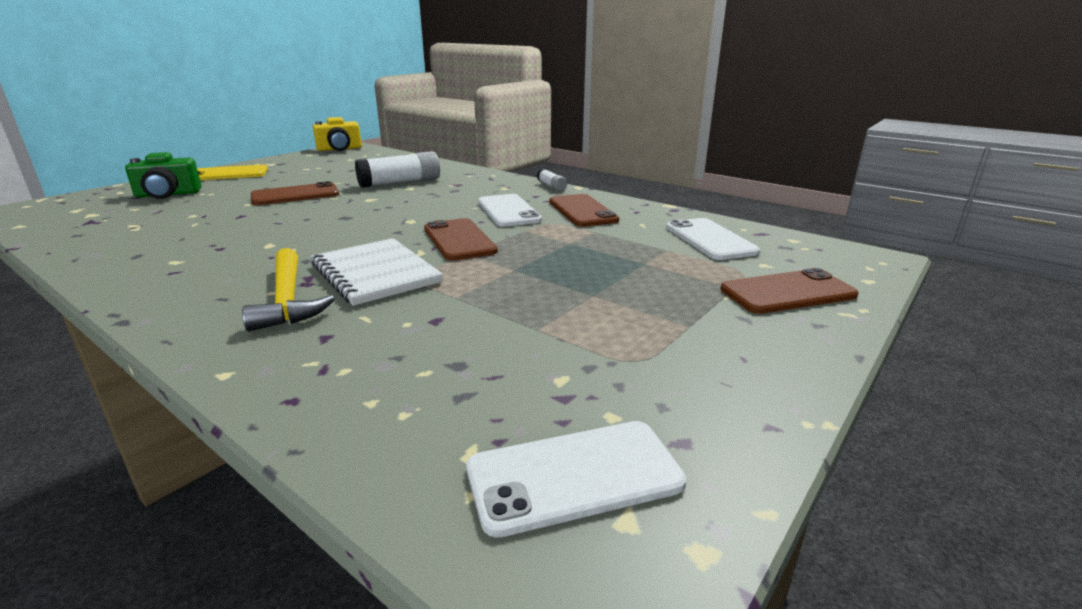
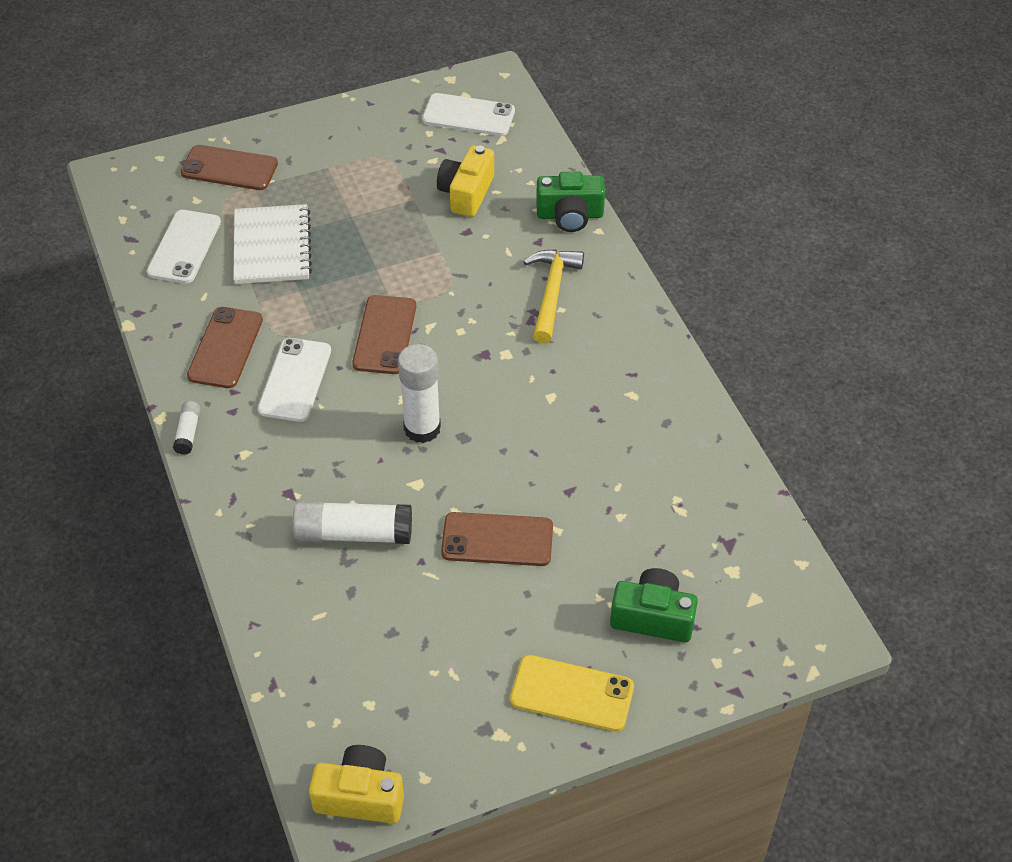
camera: 150 degrees left, 25 degrees up
white notebook [311,238,443,306] -> white notebook moved to [233,204,312,284]
none -> white glue stick [398,344,441,443]
none -> yellow camera [437,145,494,217]
none -> green camera [536,172,605,232]

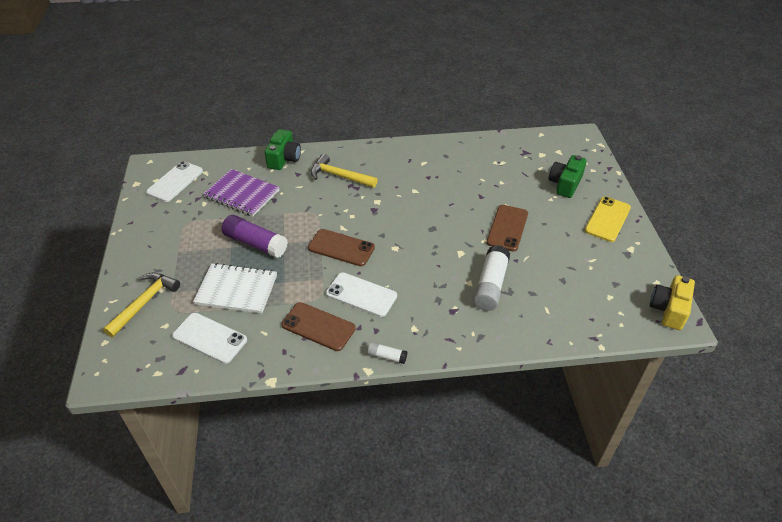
camera: 75 degrees left, 5 degrees down
brown phone [180,145,278,190] -> yellow hammer [103,272,180,337]
white glue stick [398,344,441,443] -> none
yellow camera [437,145,494,217] -> purple notebook [203,169,280,216]
none -> purple glue stick [222,215,288,258]

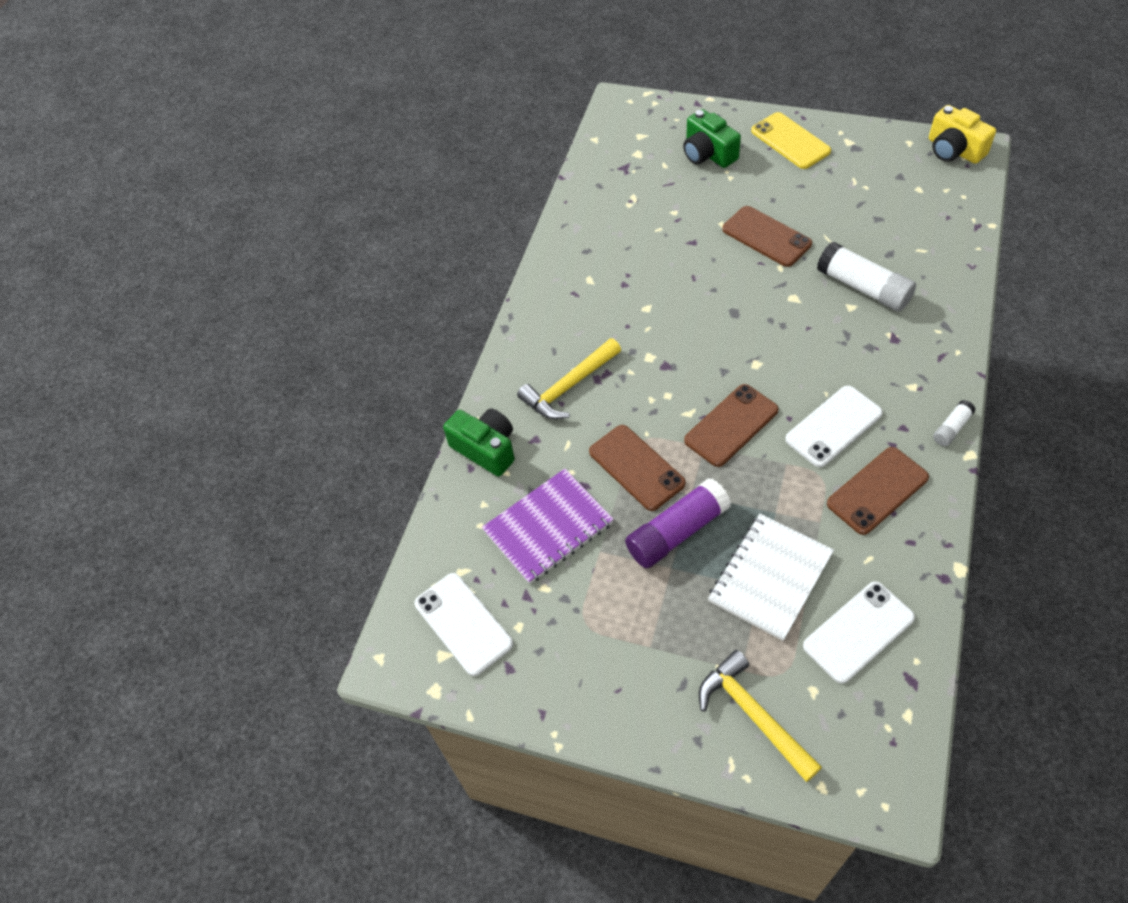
camera: 60 degrees left, 10 degrees up
none -> brown phone [589,425,686,511]

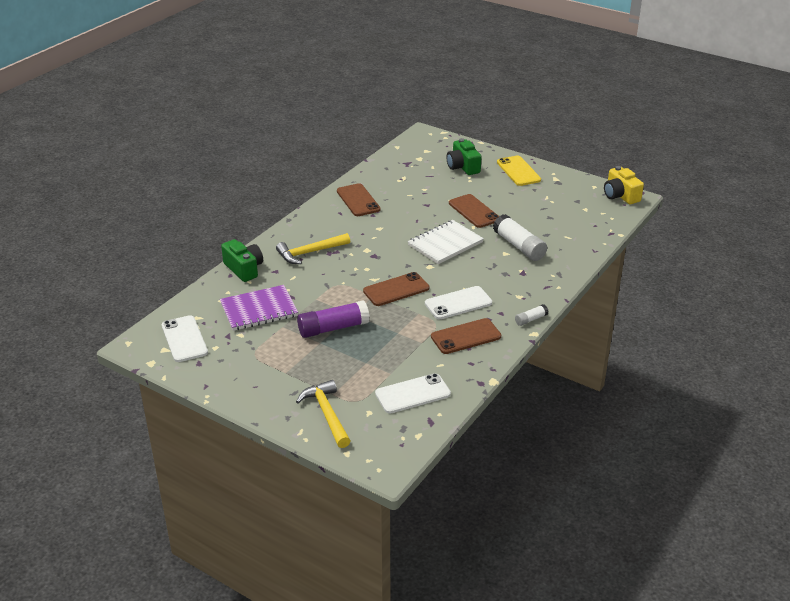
camera: 10 degrees right, 20 degrees down
brown phone [589,425,686,511] -> brown phone moved to [337,183,381,216]
white notebook [708,514,834,641] -> white notebook moved to [408,220,484,264]

